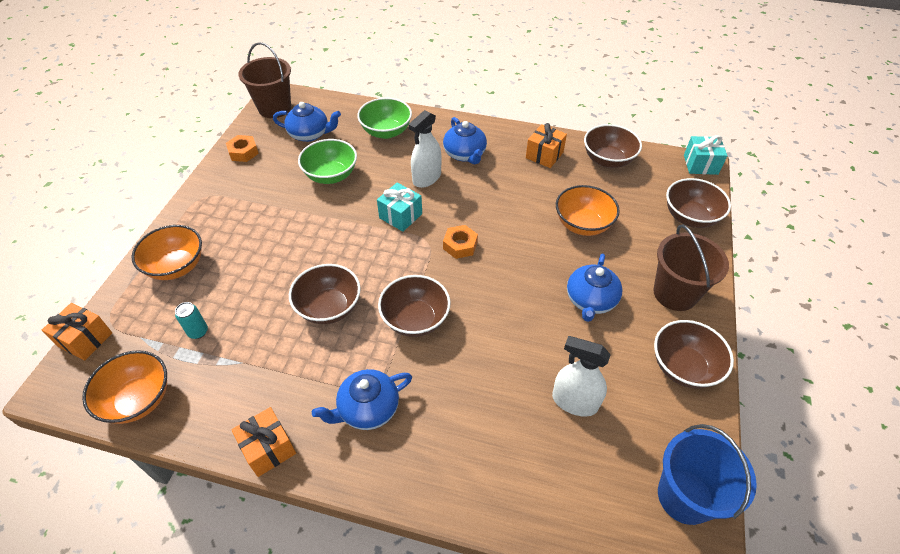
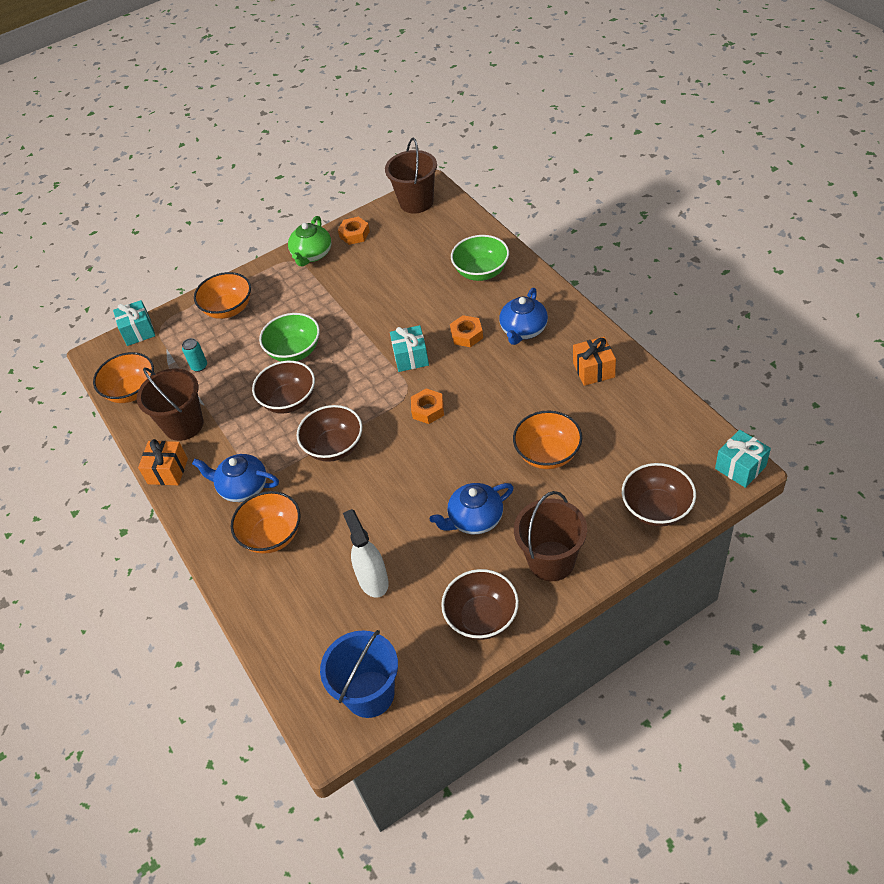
camera: 50 degrees right, 0 degrees up
orange gift [42,303,112,361] -> turquoise gift [113,300,155,346]
blue teapot [273,102,341,142] -> none
green bowl [298,139,357,184] -> green bowl moved to [259,313,320,362]
white spray bottle [408,110,442,188] -> orange nut [450,315,483,347]
brown bowl [584,124,642,168] -> none
none -> brown bucket [137,367,204,441]
none -> orange bowl [231,491,301,554]
none -> green teapot [288,216,331,266]

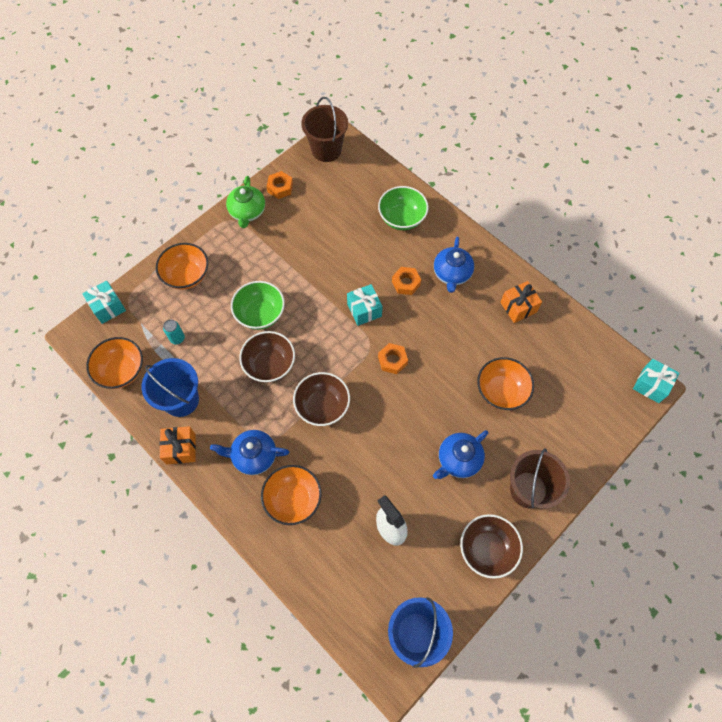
camera: 20 degrees left, 15 degrees up
brown bucket [137,367,204,441] -> blue bucket [142,358,199,417]
brown bowl [622,463,696,527] -> none

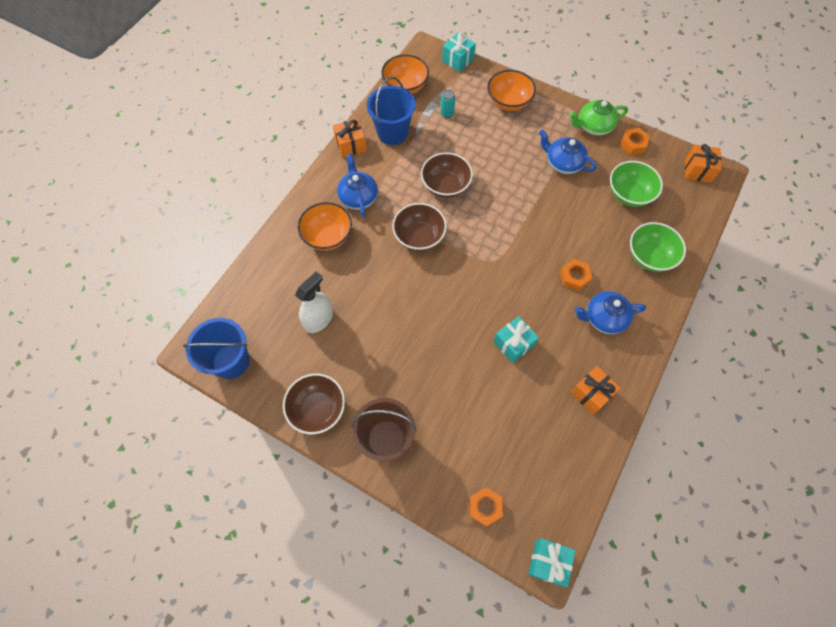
camera: 75 degrees right, 0 degrees up
green bowl [231,281,285,330] -> green bowl moved to [610,161,663,207]
brown bucket [301,97,348,162] -> orange gift [685,144,722,183]
turquoise gift [347,284,383,326] -> turquoise gift moved to [493,316,539,363]
orange nut [378,343,408,374] -> orange nut moved to [469,488,503,527]
blue teapot [433,430,488,479] -> blue teapot moved to [539,129,597,174]
orange bowl [477,357,534,410] -> none

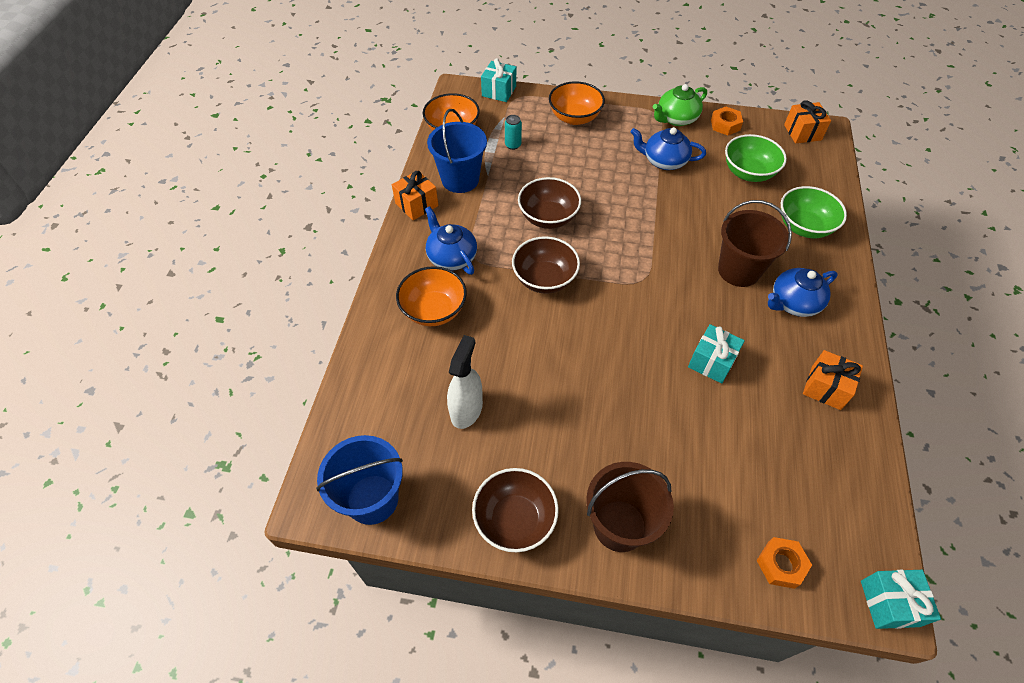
camera: 20 degrees left, 10 degrees down
orange nut [560,259,592,291] -> brown bucket [718,200,792,287]

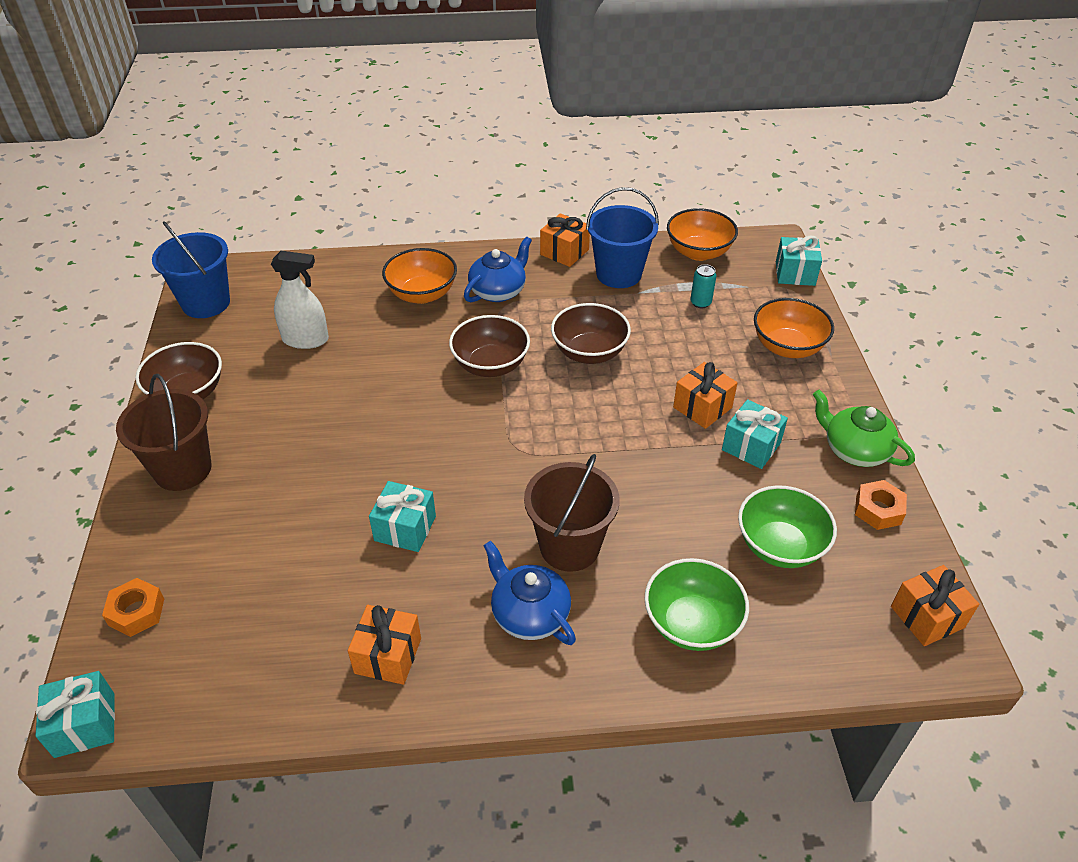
camera: 75 degrees right, 10 degrees down
blue teapot [631,127,706,170] -> turquoise gift [722,399,788,469]
none -> orange gift [673,362,737,429]

